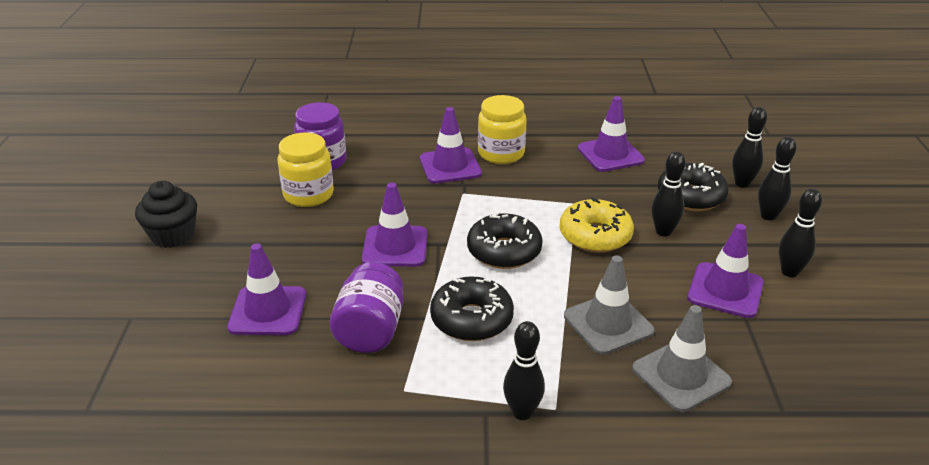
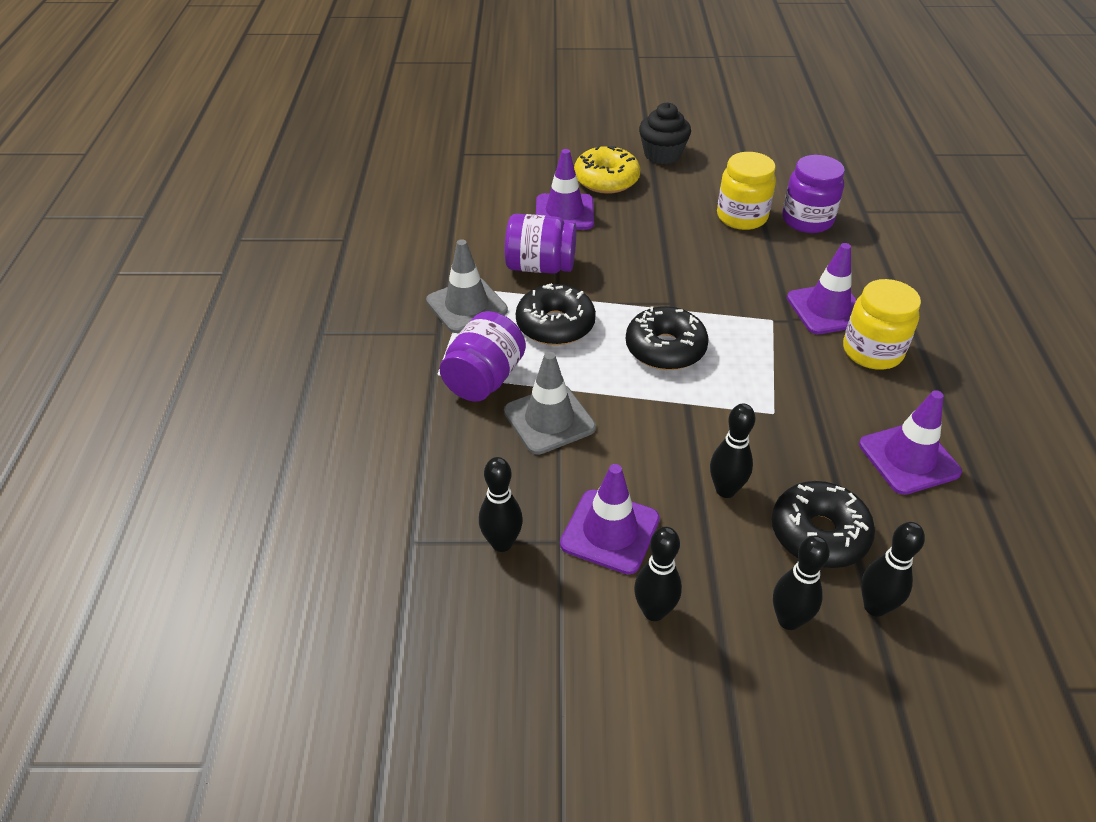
camera: 90 degrees right, 10 degrees up
purple traffic cone [362,183,427,267] -> none
black bowling pin [503,321,545,420] -> black bowling pin moved to [479,457,523,552]
yellow donut [560,197,634,253] -> yellow donut moved to [574,145,640,194]
grey traffic cone [632,305,732,412] -> grey traffic cone moved to [426,239,508,333]
none -> purple jar [440,311,526,402]

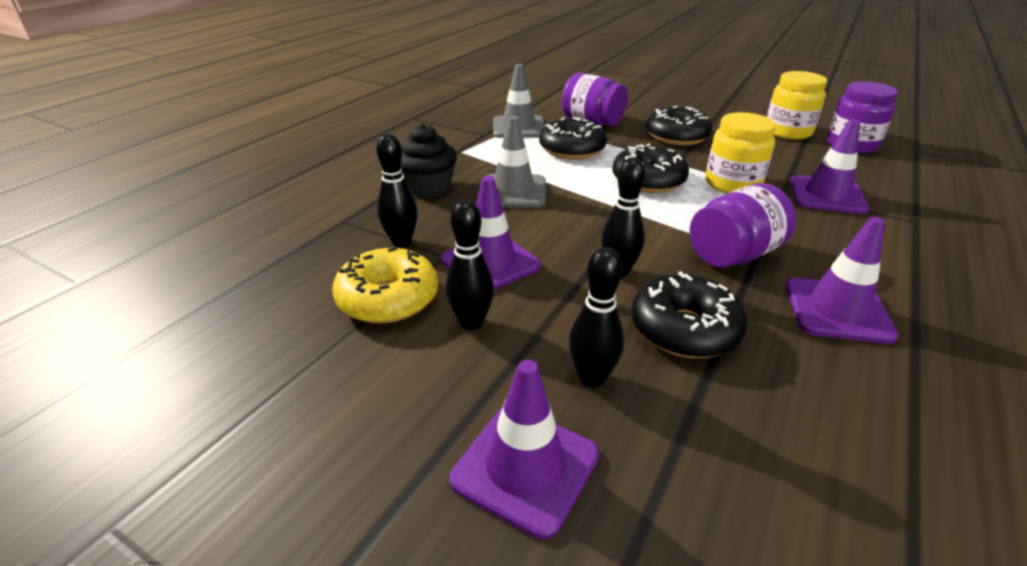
camera: 30 degrees right, 10 degrees down
purple jar [440,311,526,402] -> purple jar moved to [690,183,796,267]
purple traffic cone [536,149,594,230] -> purple traffic cone moved to [449,360,599,539]
yellow donut [574,145,640,194] -> yellow donut moved to [332,247,438,323]
black cupcake [639,102,691,164] -> black cupcake moved to [401,123,457,197]
yellow jar [843,279,921,370] -> yellow jar moved to [705,112,776,193]
black bowling pin [861,522,925,617] -> none
none -> black donut [646,106,712,146]

